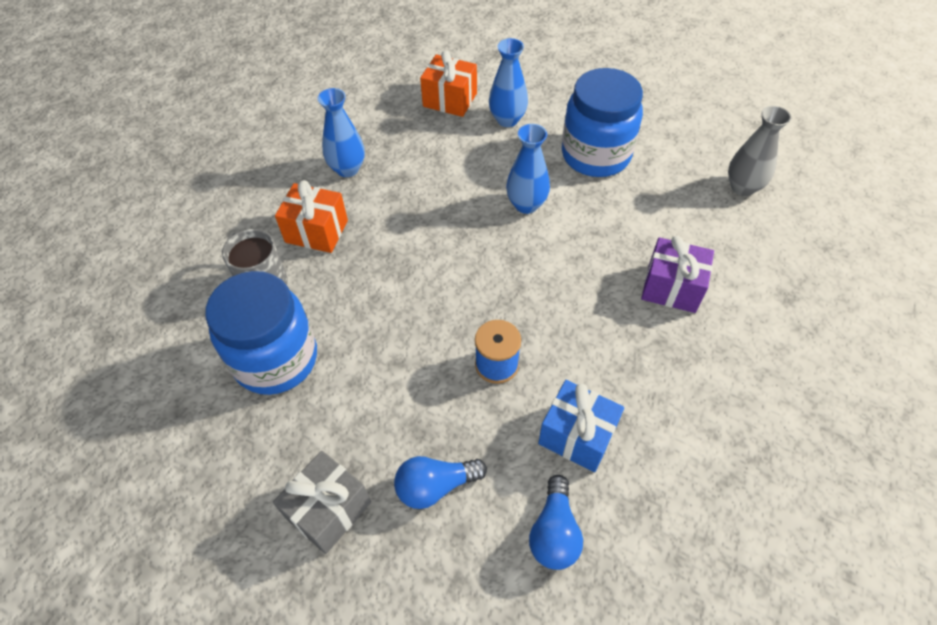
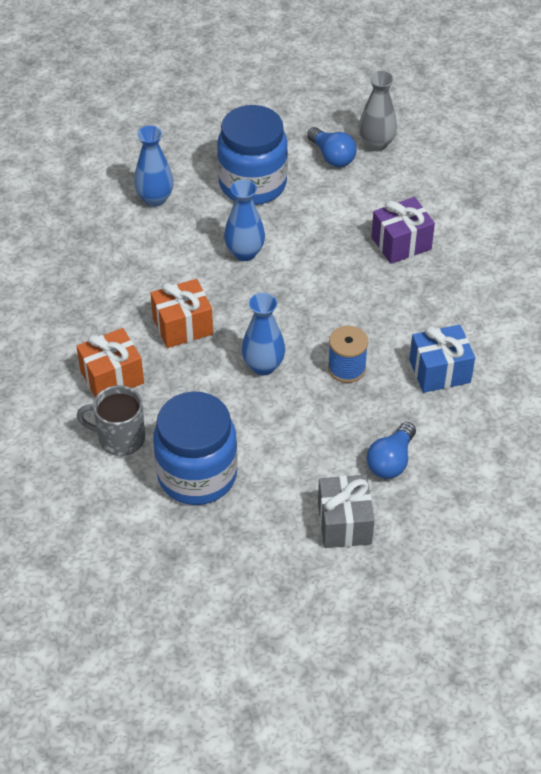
camera: 45 degrees left, 5 degrees down
blue vase [318,88,365,177] -> blue vase moved to [242,293,285,375]
orange gift [420,50,477,117] -> orange gift moved to [150,279,213,348]
blue light bulb [529,475,583,570] -> blue light bulb moved to [307,127,357,167]

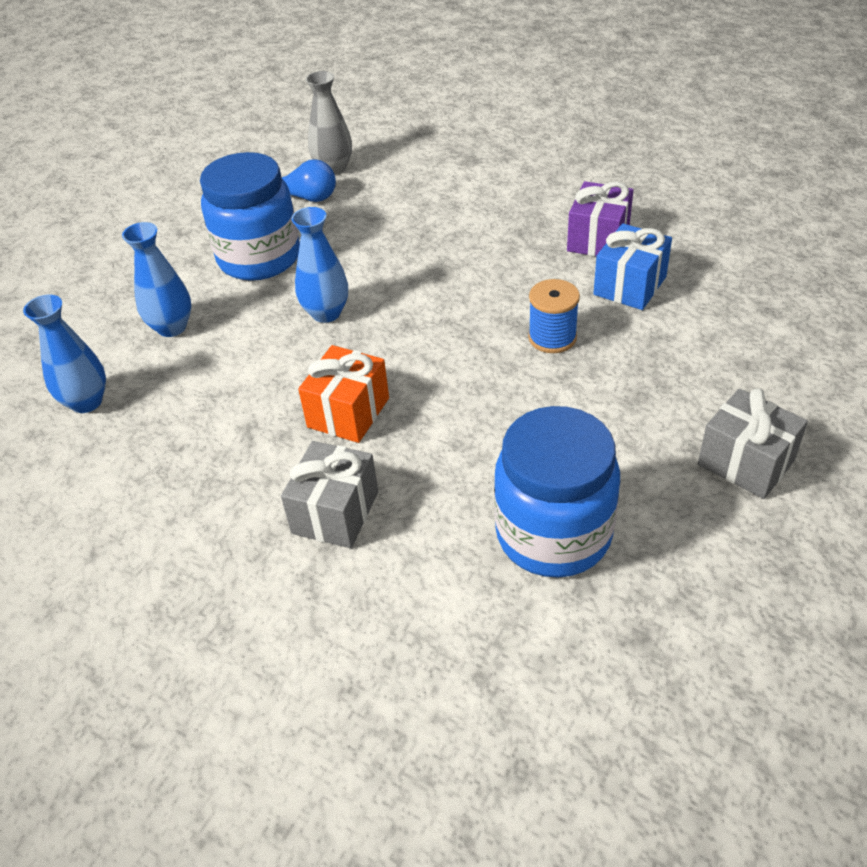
camera: 40 degrees left, 5 degrees down
orange gift [76,328,144,397] -> grey gift [281,441,378,548]
grey mug [77,385,145,456] -> none
blue vase [242,293,285,375] -> blue vase moved to [23,295,106,413]
blue light bulb [367,422,416,479] -> none
purple gift [371,197,435,264] -> purple gift moved to [567,181,634,256]

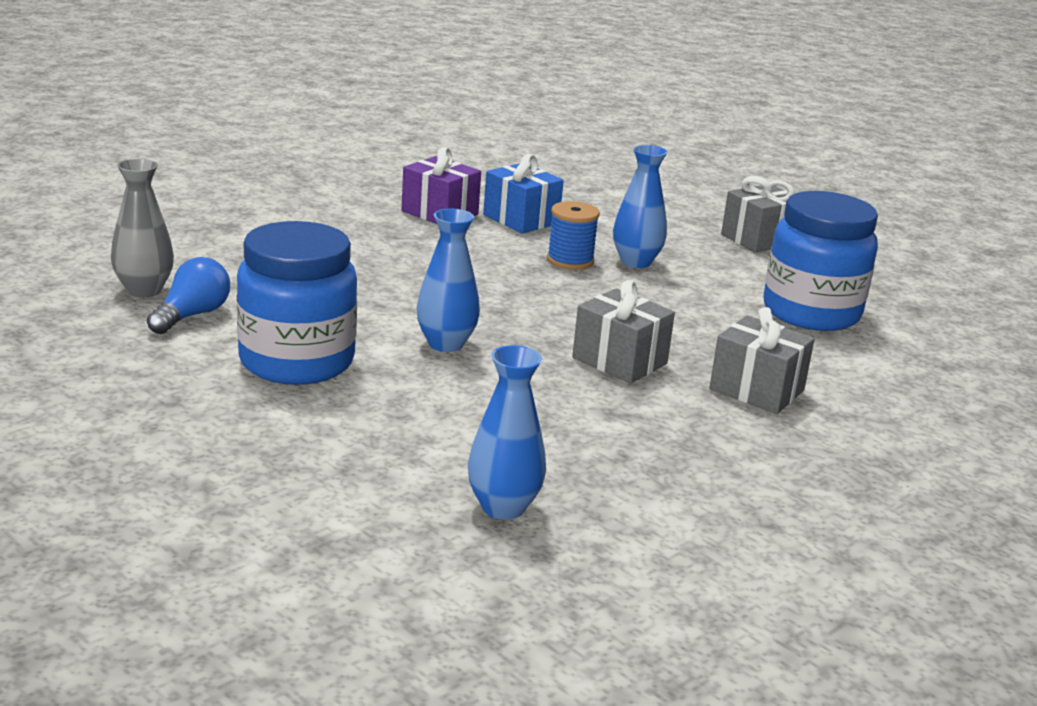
camera: 80 degrees left, 20 degrees down
blue vase [122,222,191,337] -> blue vase moved to [613,145,668,268]
orange gift [298,345,389,443] -> grey gift [572,280,675,383]

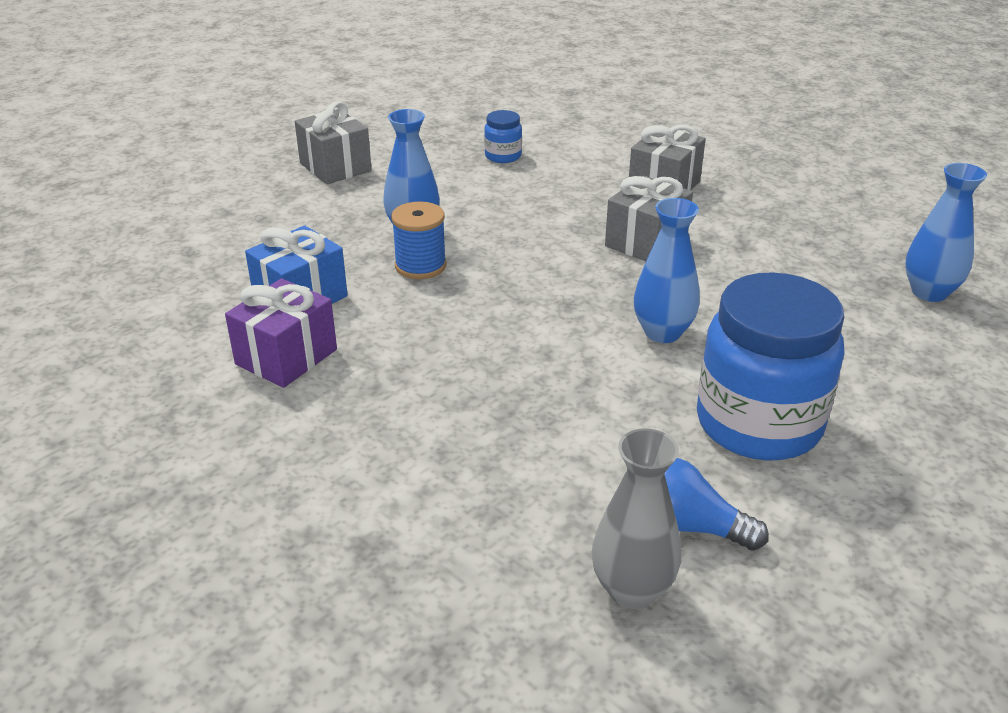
camera: 90 degrees left, 10 degrees up
blue jar [764,191,878,331] -> blue jar [484,110,522,163], size x0.43

